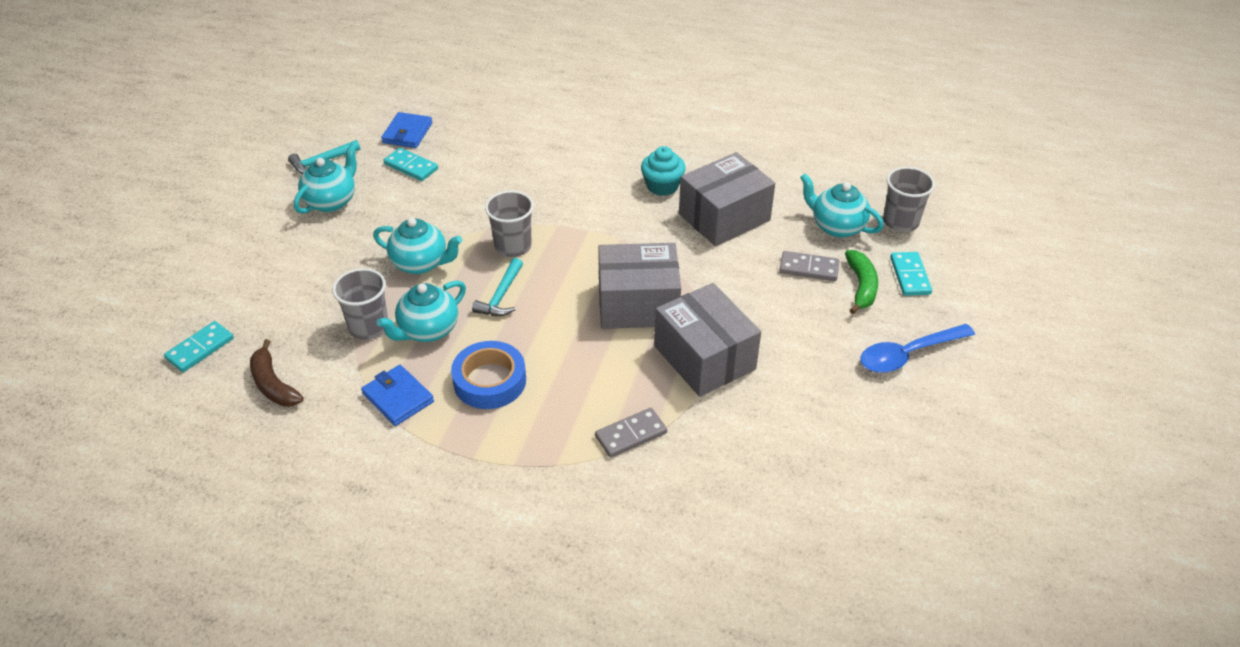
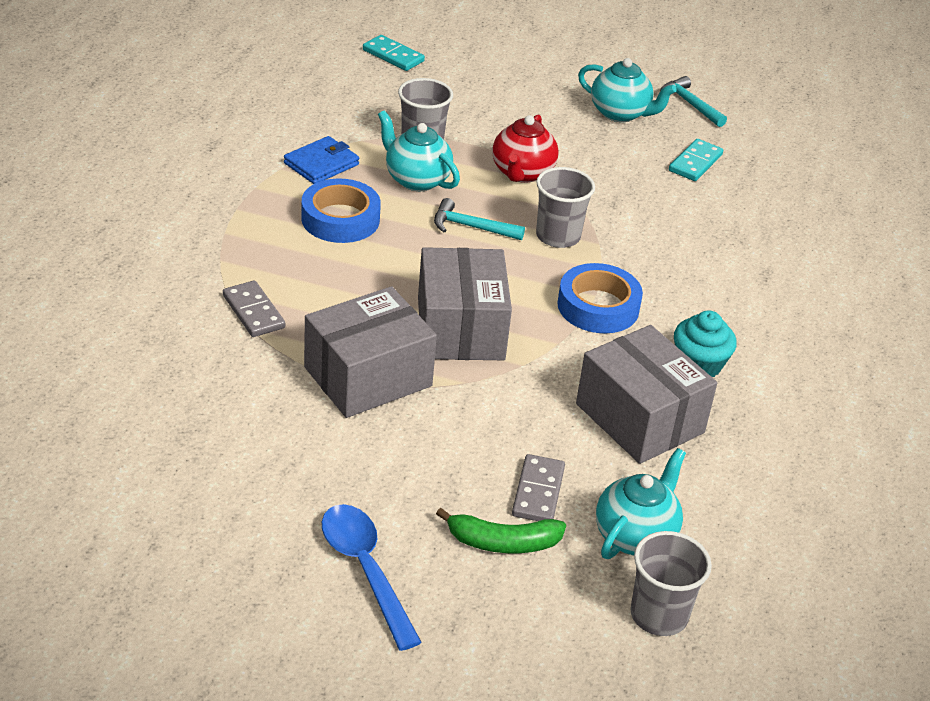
camera: 85 degrees right, 5 degrees down
brown banana [250,339,304,406] -> none
turquoise teapot [373,218,462,274] -> red teapot [492,115,559,183]
blue wallet [381,112,432,148] -> none
turquoise domino [890,252,932,296] -> none
none -> blue tape [557,263,643,333]

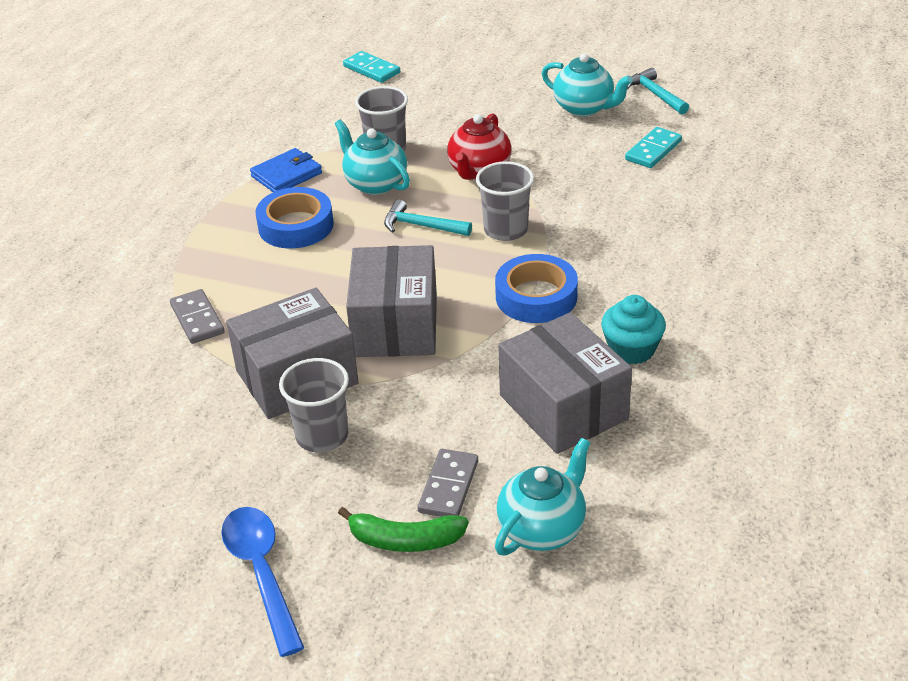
camera: 10 degrees right, 0 degrees up
grey cup [630,531,712,636] -> grey cup moved to [279,358,349,452]

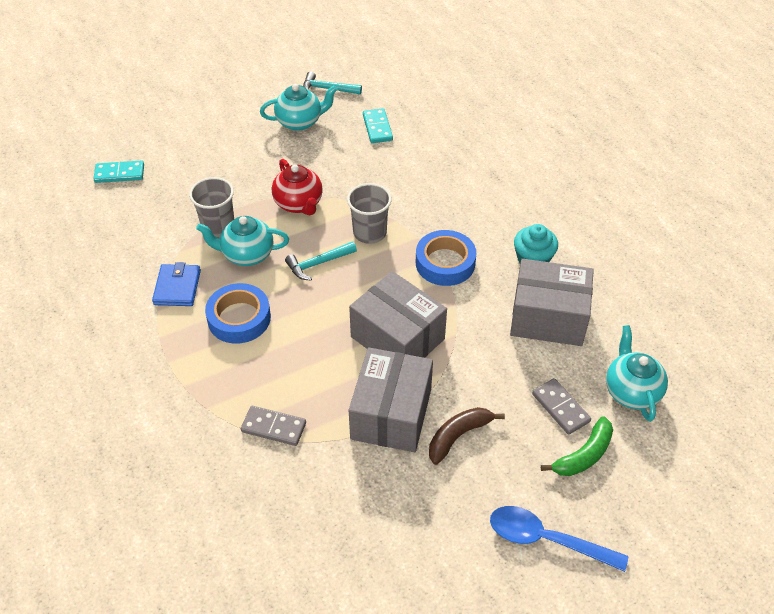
camera: 50 degrees left, 10 degrees up
grey cup [279,358,349,452] -> brown banana [429,407,505,465]

